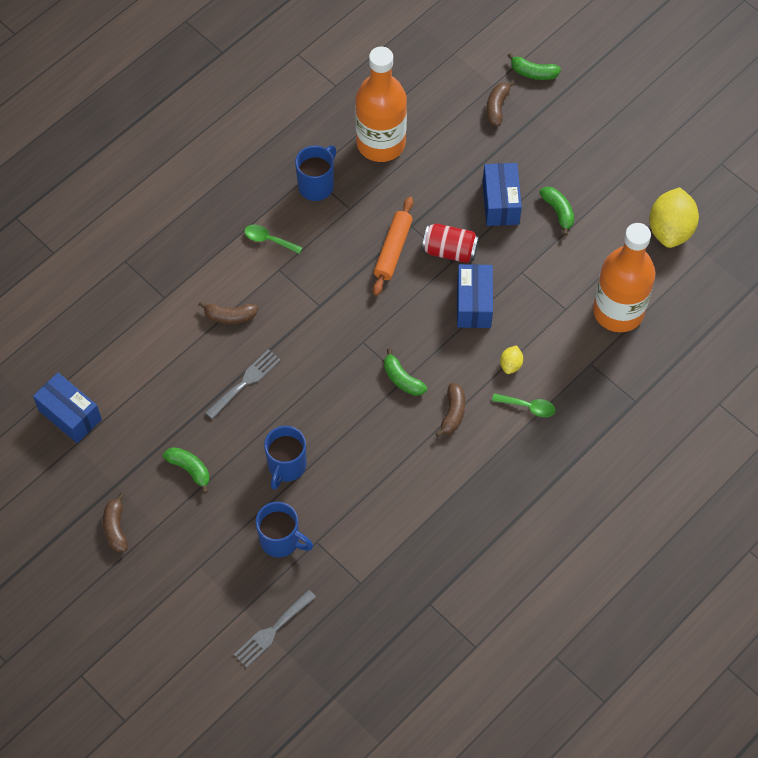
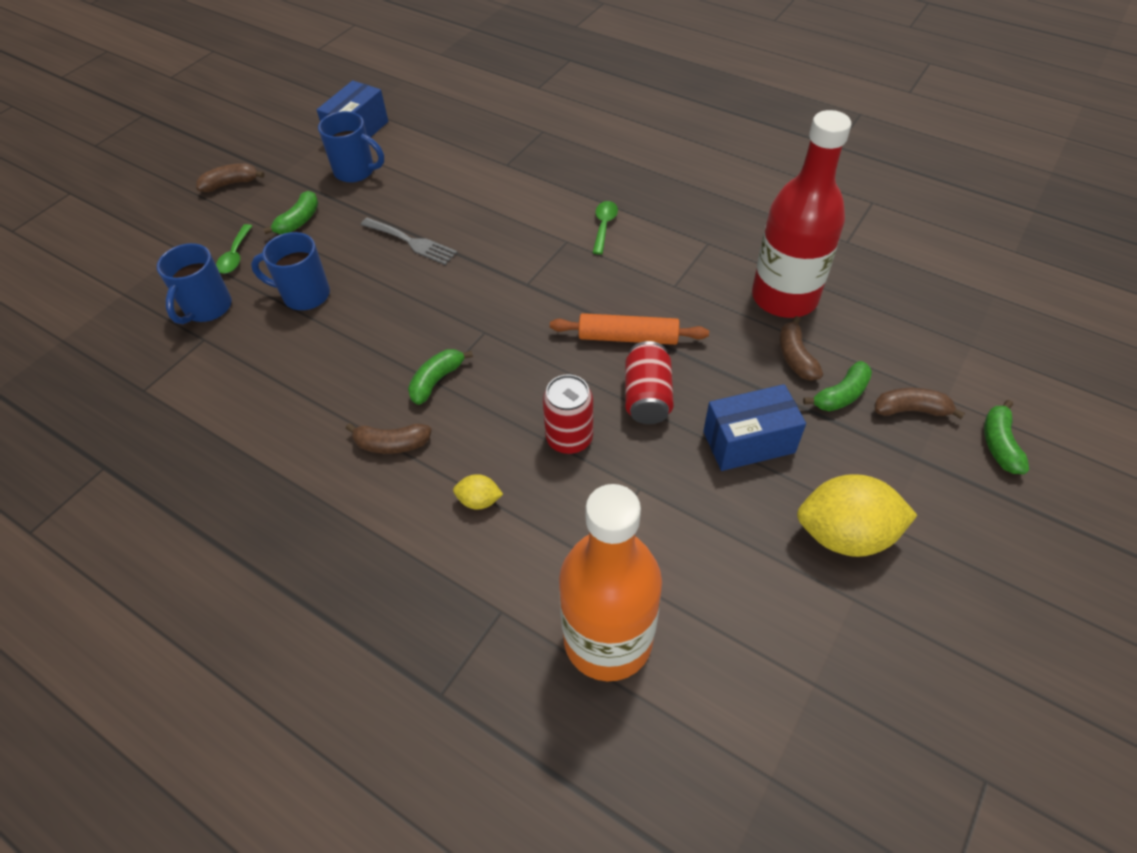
camera: 80 degrees right, 10 degrees down
brown banana [199,301,258,324] -> brown banana moved to [779,316,823,381]
grey fork [234,590,316,668] -> none
blue mug [295,145,336,201] -> blue mug moved to [318,111,384,183]
orange bottle [355,47,407,162] -> red bottle [752,110,852,318]
blue box [457,264,493,328] -> red can [543,374,593,454]
green spoon [492,393,555,417] -> green spoon moved to [216,224,252,274]
green banana [539,187,574,235] -> green banana moved to [803,361,872,411]
yellow lemon [649,187,699,248] -> yellow lemon moved to [797,474,917,557]

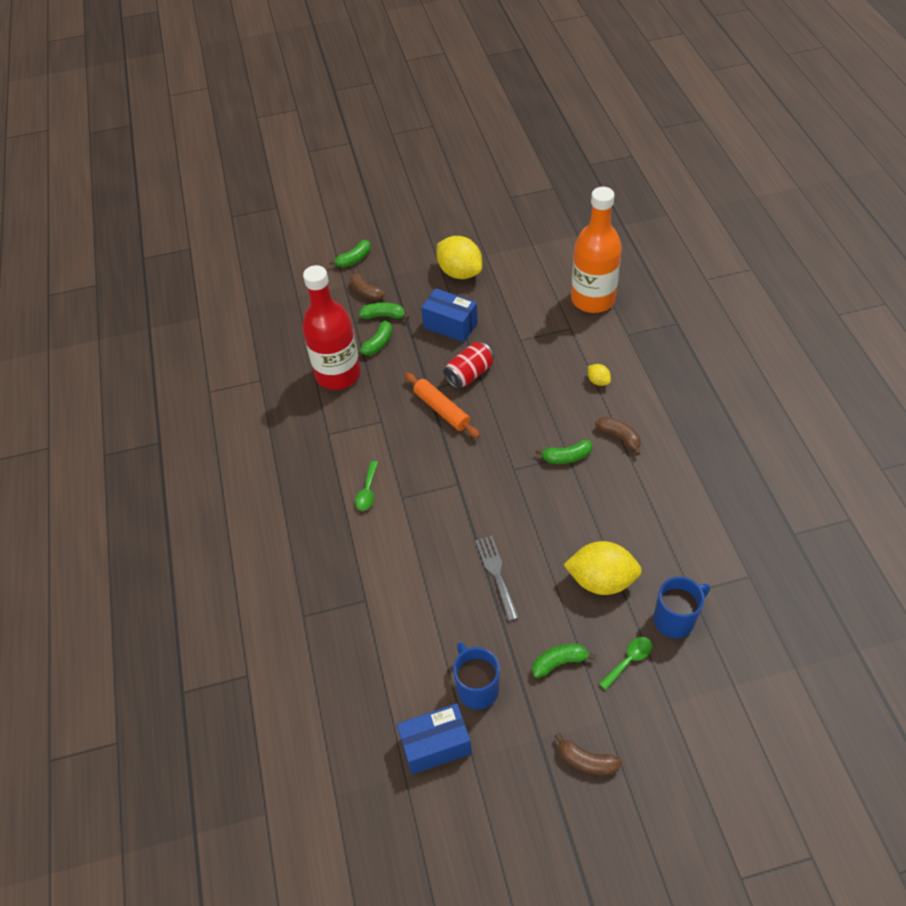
camera: 135 degrees left, 0 degrees up
blue mug [251,232,330,310] -> yellow lemon [564,541,642,595]
red can [543,374,593,454] -> none
green spoon [593,201,618,255] -> green spoon turned 45 degrees counterclockwise [355,461,378,511]
brown banana [779,316,823,381] -> green banana [357,321,392,355]

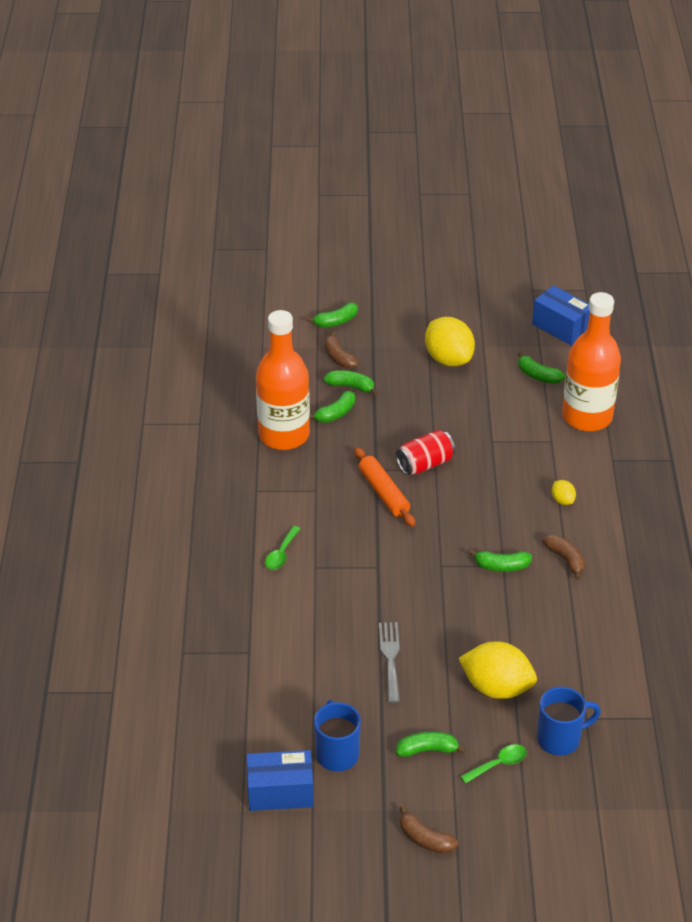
camera: 10 degrees right, 10 degrees down
red bottle [302,265,361,390] -> orange bottle [256,310,310,450]
blue box [421,288,478,342] -> blue box moved to [532,285,590,346]
none -> green banana [518,352,565,384]

